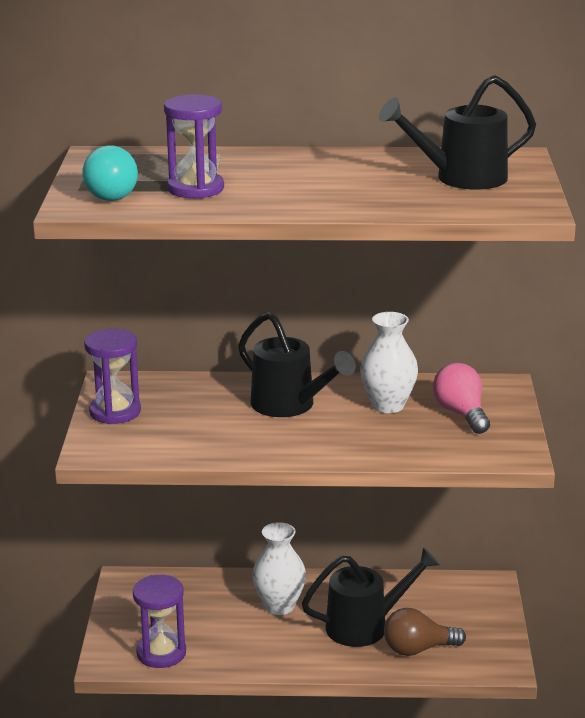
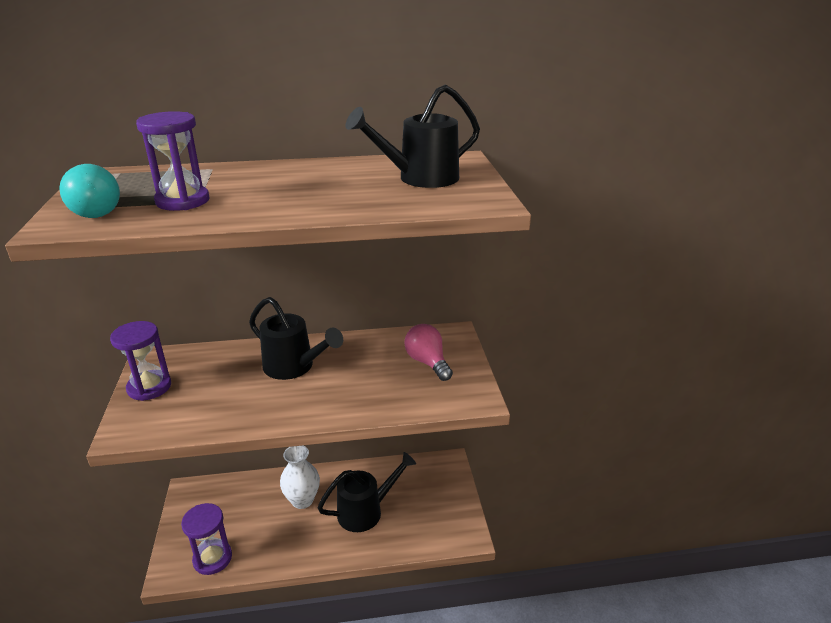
camera: 10 degrees left, 5 degrees up
white vase [360,312,418,413] -> none
brown light bulb [384,608,466,656] -> none

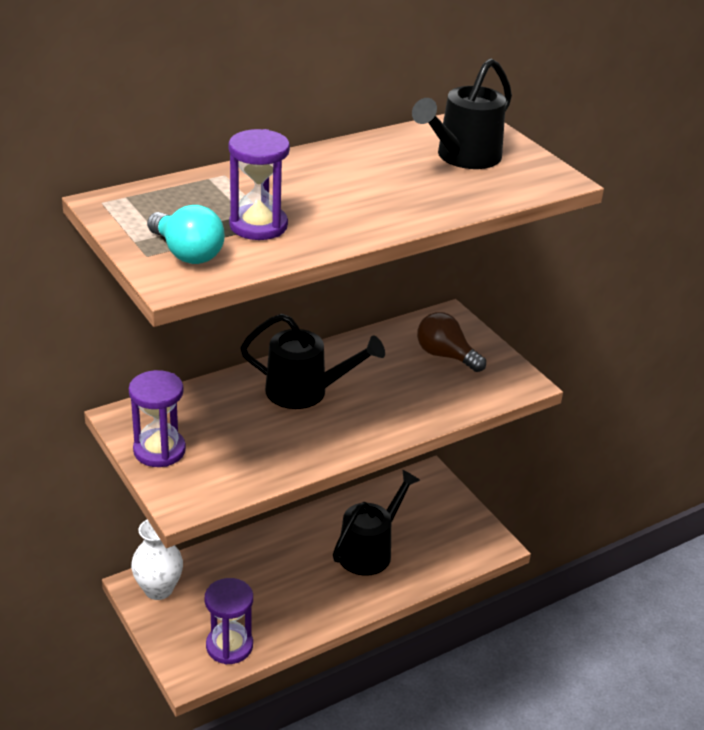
camera: 25 degrees left, 5 degrees up
white vase [280,446,320,509] -> white vase moved to [131,520,183,600]
pink light bulb [404,324,453,381] -> brown light bulb [417,312,486,372]

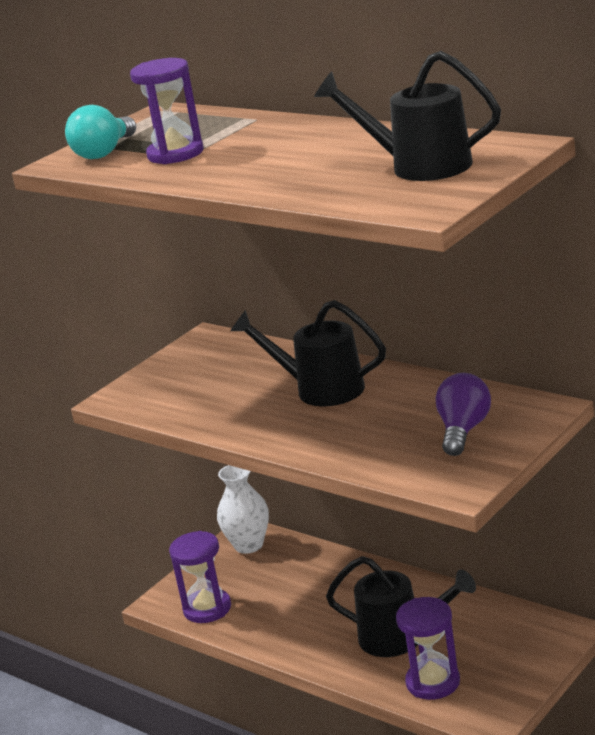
camera: 75 degrees right, 10 degrees down
purple hourglass [129,370,186,467] -> purple hourglass moved to [396,597,460,700]
black watering can [240,314,385,409] -> black watering can turned 120 degrees clockwise [230,300,386,406]
brown light bulb [417,312,486,372] -> purple light bulb [435,373,491,456]

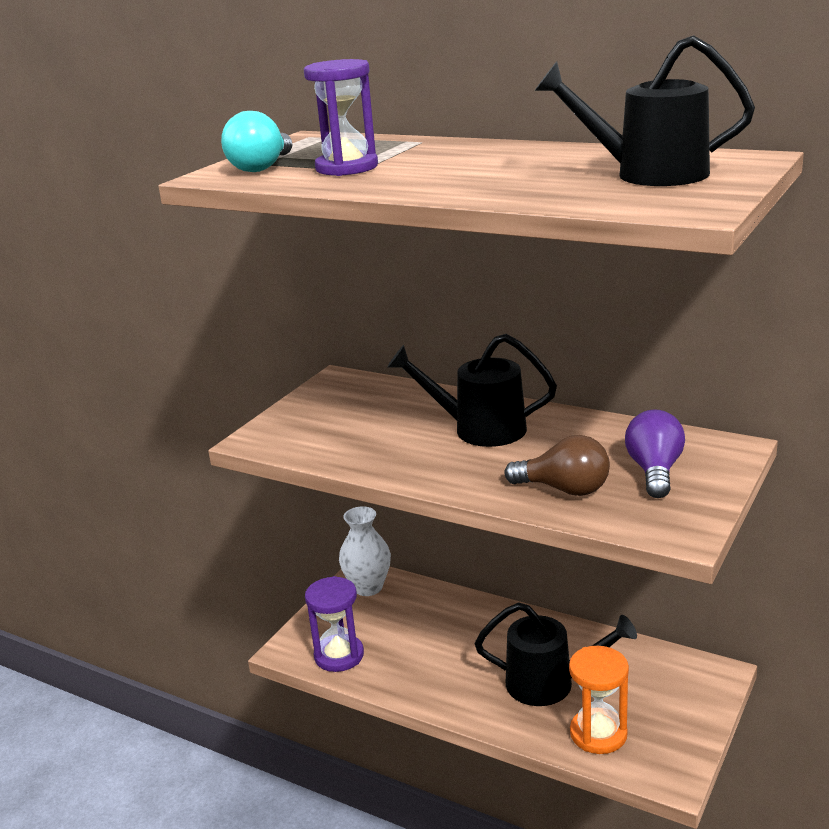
camera: 10 degrees left, 0 degrees up
purple hourglass [396,597,460,700] -> orange hourglass [569,646,629,754]
none -> brown light bulb [504,435,610,496]

